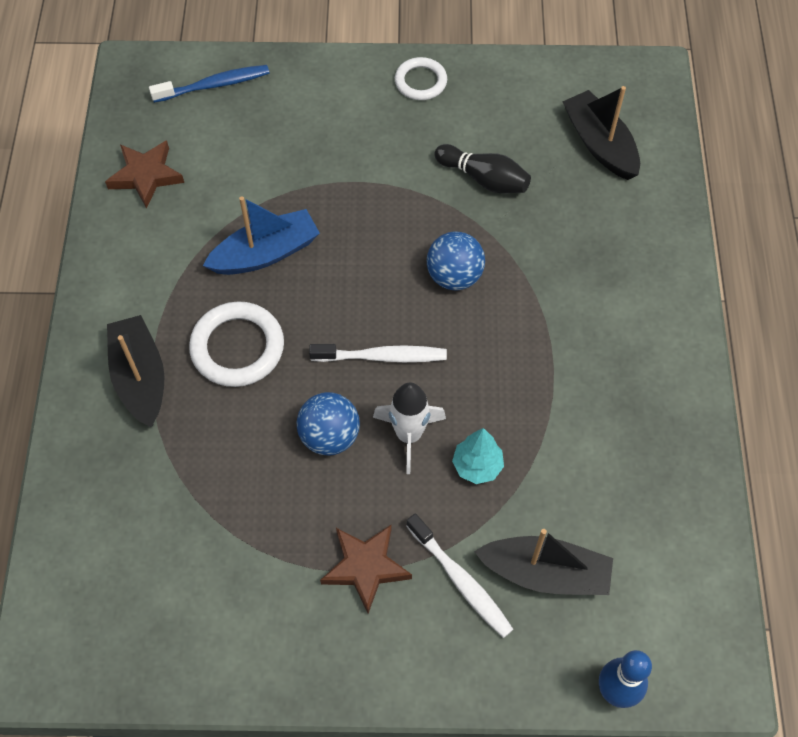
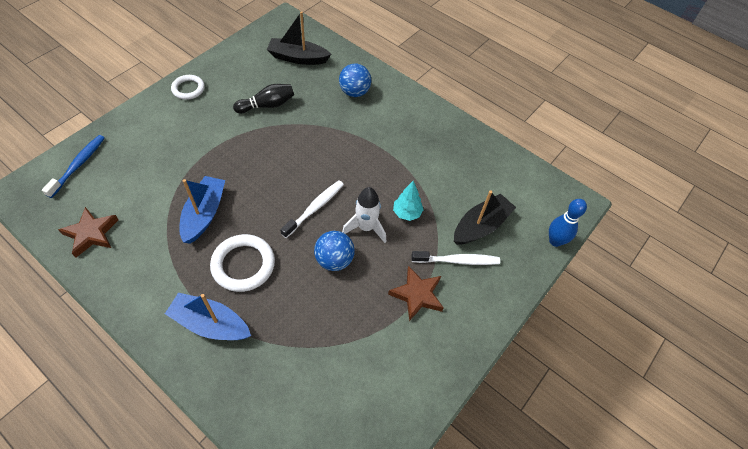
camera: 55 degrees left, 5 degrees down
black boat [107,315,165,427] -> blue boat [165,293,251,340]
blue ball [427,232,485,290] -> blue ball moved to [339,64,371,97]

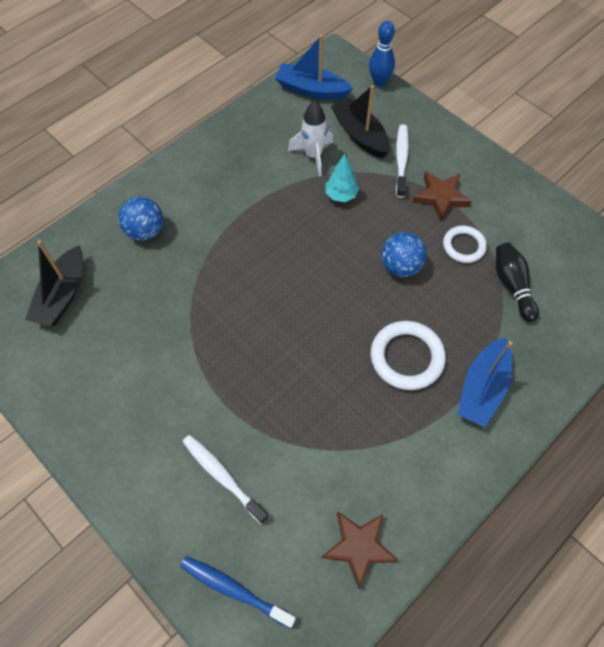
camera: 80 degrees left, 5 degrees up
white ring [171,75,205,100] -> white ring moved to [443,226,487,263]
blue boat [179,176,225,244] -> blue boat moved to [275,34,353,100]
black bowling pin [233,84,294,113] -> black bowling pin moved to [496,243,539,322]
white toothbrush [280,181,344,238] -> white toothbrush moved to [182,435,269,524]
white rocket [342,187,386,243] -> white rocket moved to [288,101,333,177]

